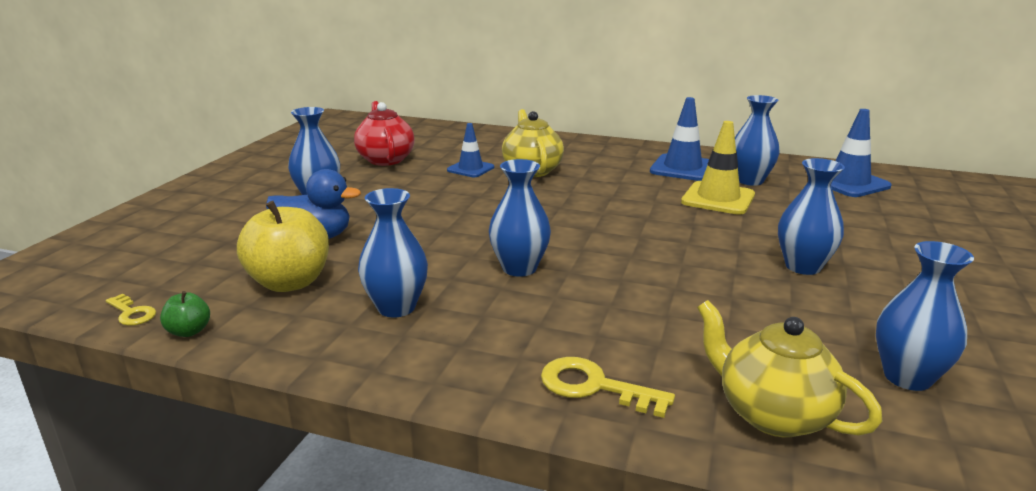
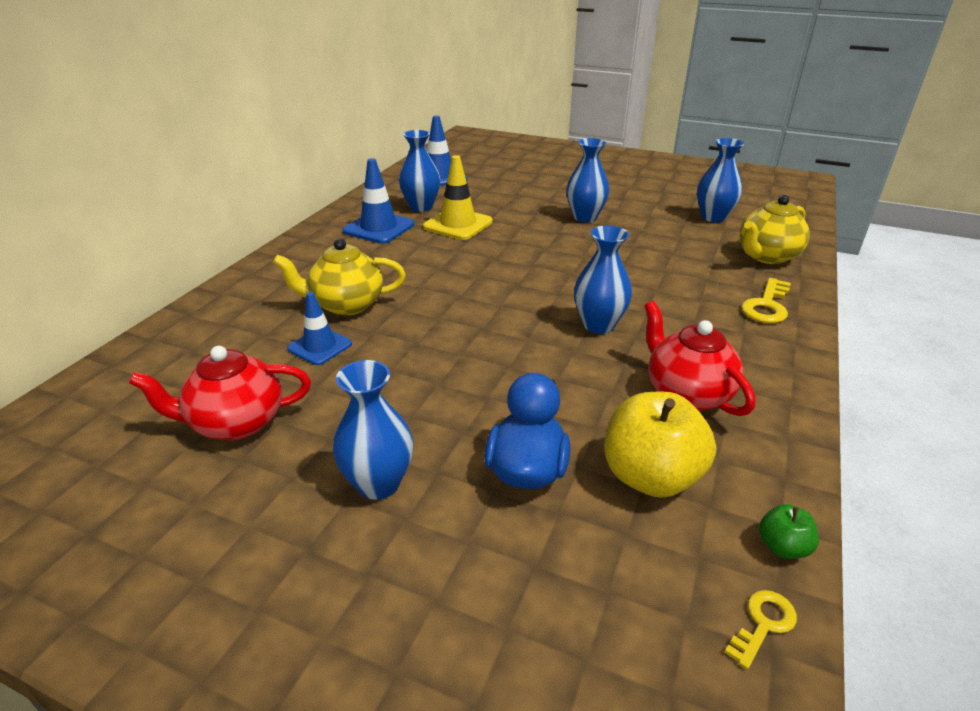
camera: 85 degrees left, 10 degrees up
blue vase [358,188,428,318] -> red teapot [644,301,755,416]

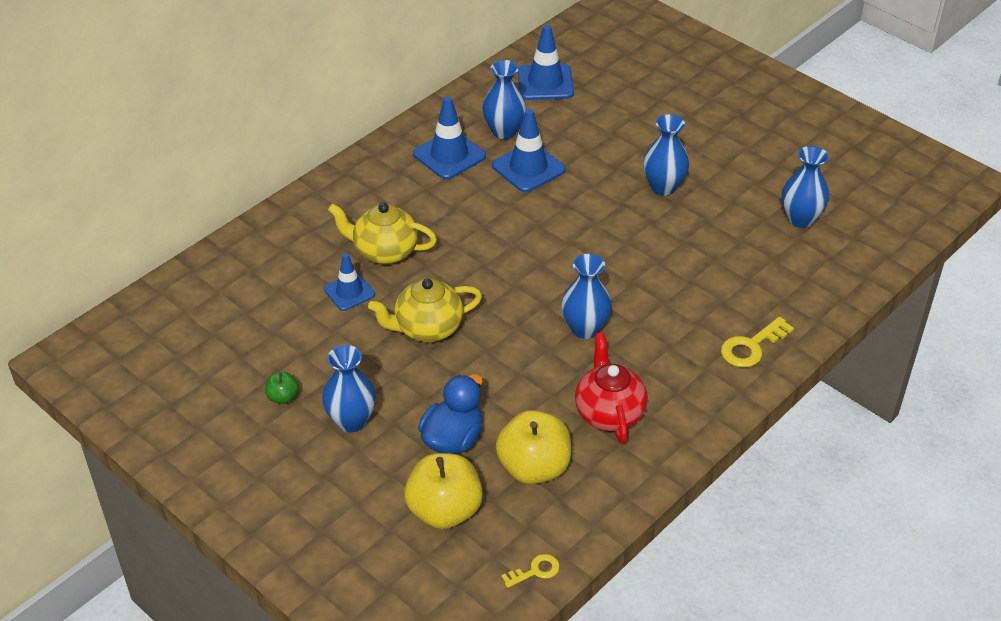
camera: 20 degrees right, 10 degrees up
red teapot [129,346,311,441] -> none
yellow traffic cone [423,155,493,240] -> blue traffic cone [492,109,565,192]
yellow teapot [739,195,810,264] -> yellow teapot moved to [368,278,482,342]
green apple [759,504,819,559] -> green apple moved to [265,372,299,404]
none -> yellow apple [404,453,483,529]

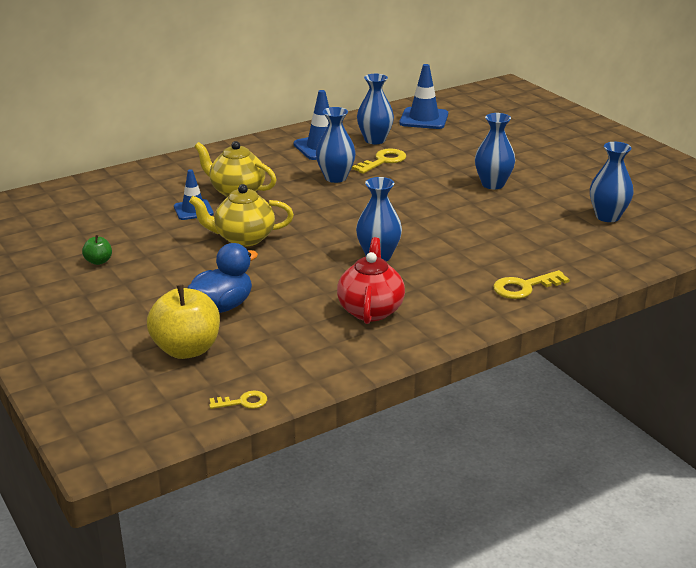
camera: 15 degrees right, 15 degrees down
blue vase [322,345,376,432] -> blue vase moved to [316,107,356,183]
blue traffic cone [492,109,565,192] -> yellow key [352,148,406,174]
yellow apple [495,410,571,484] -> none

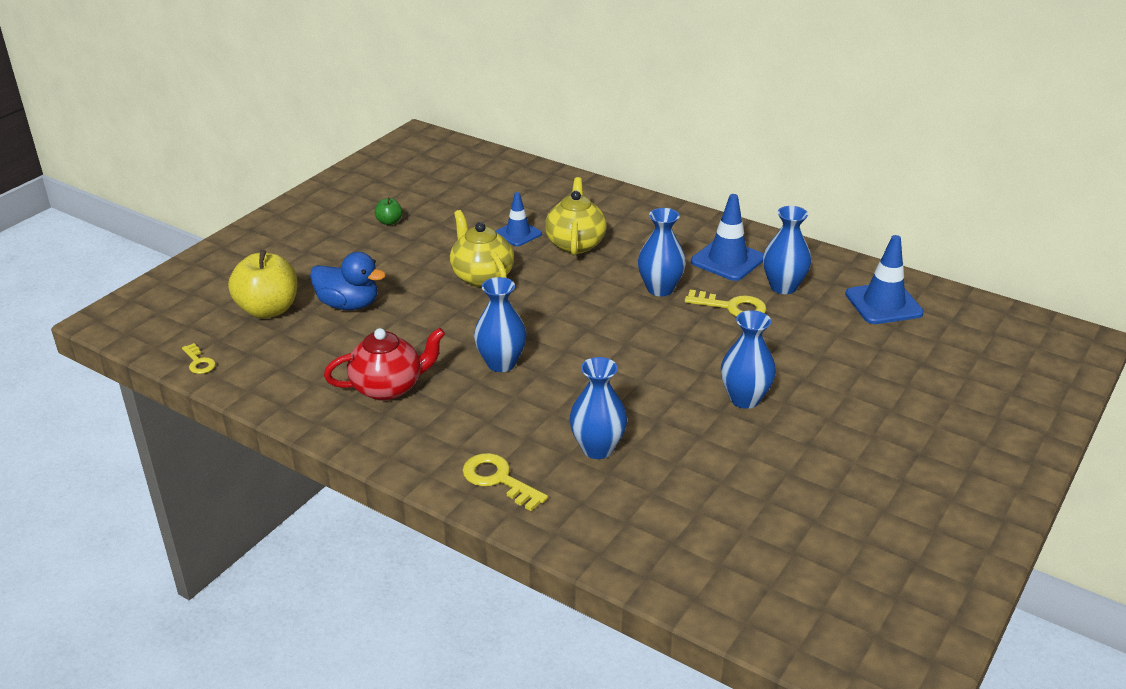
camera: 65 degrees right, 5 degrees up
blue vase [590,142,634,222] -> blue vase moved to [569,357,627,459]

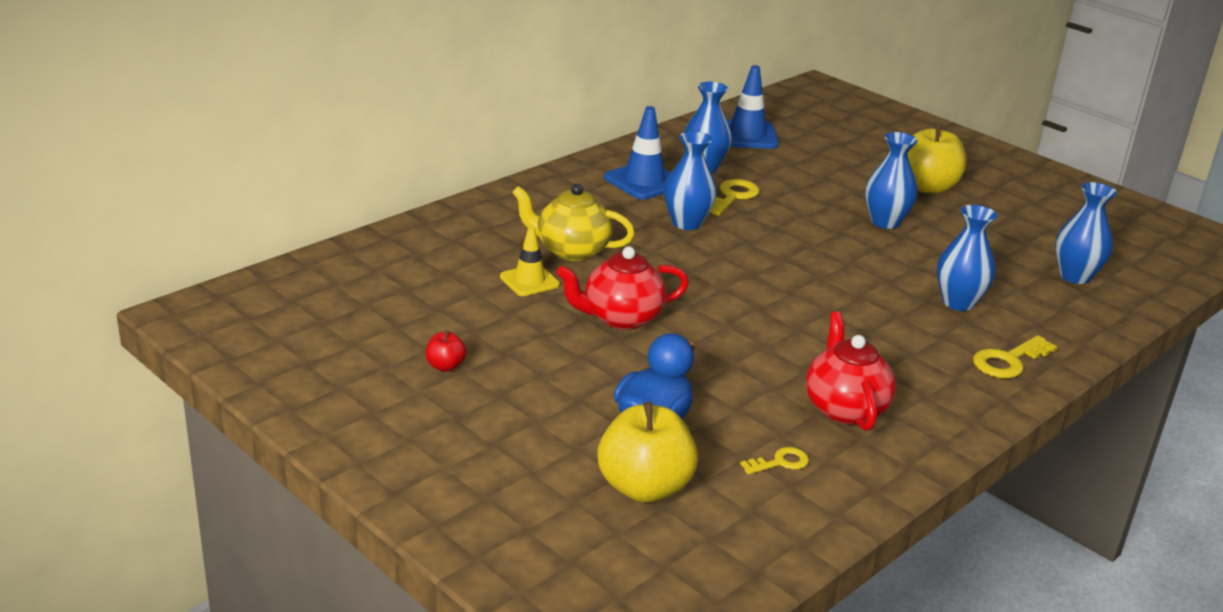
camera: 80 degrees left, 5 degrees down
yellow key [182,343,216,374] -> yellow key moved to [740,447,809,474]
green apple [375,197,403,225] -> red apple [426,330,467,371]
yellow teapot [450,210,514,287] -> red teapot [557,247,689,330]
blue vase [474,277,527,372] -> blue vase moved to [1055,182,1117,284]
blue traffic cone [496,192,542,246] -> yellow traffic cone [500,227,560,296]
none -> yellow apple [908,123,966,193]

